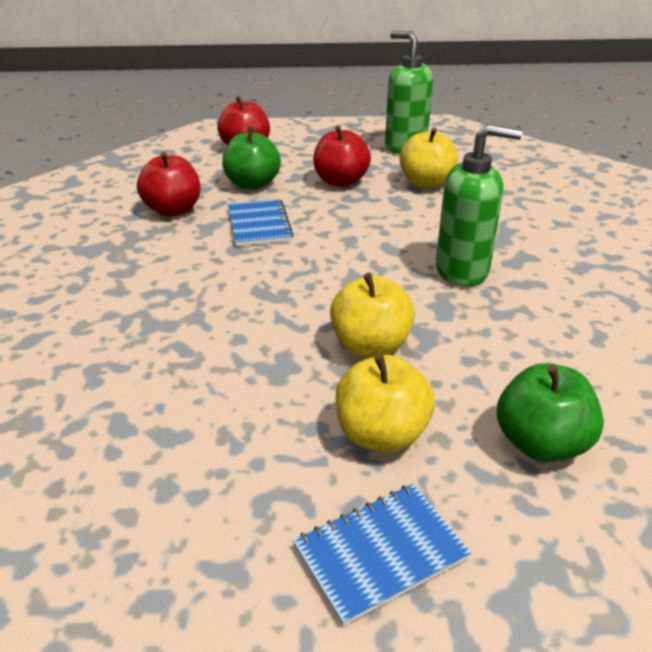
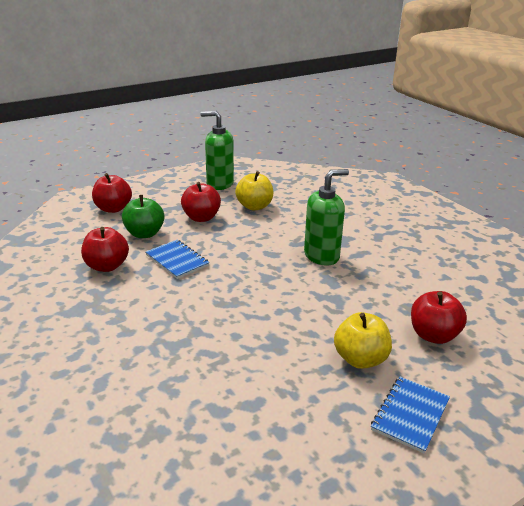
camera: 30 degrees left, 5 degrees down
yellow apple [330,273,415,358] -> none
green apple [497,363,604,462] -> red apple [411,291,467,344]

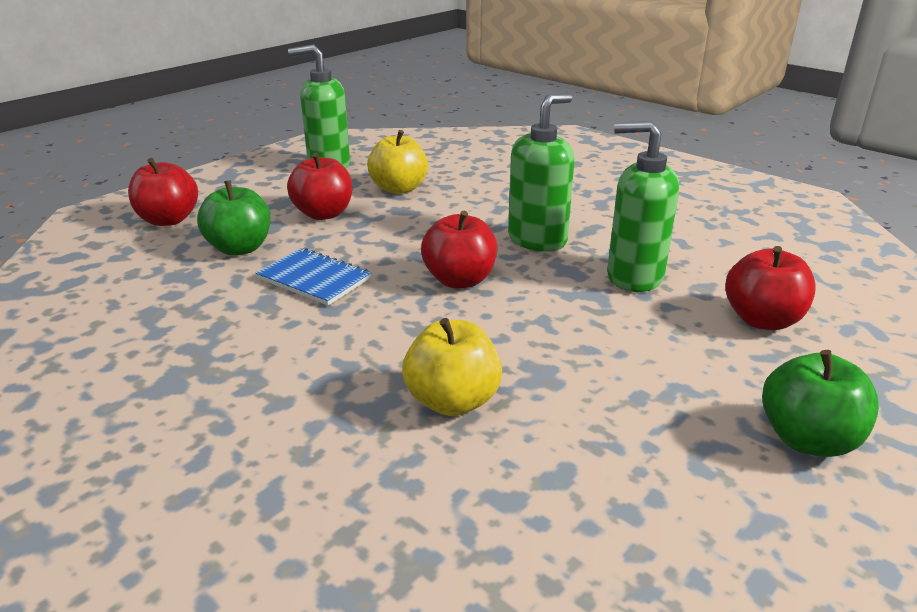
camera: 15 degrees left, 0 degrees up
red apple [81,227,129,272] -> red apple moved to [421,211,497,288]
yellow apple [334,312,392,369] -> yellow apple moved to [402,318,502,416]
blue notebook [371,376,450,453] -> green apple [762,350,879,457]
none -> green soap dispenser [607,121,679,292]

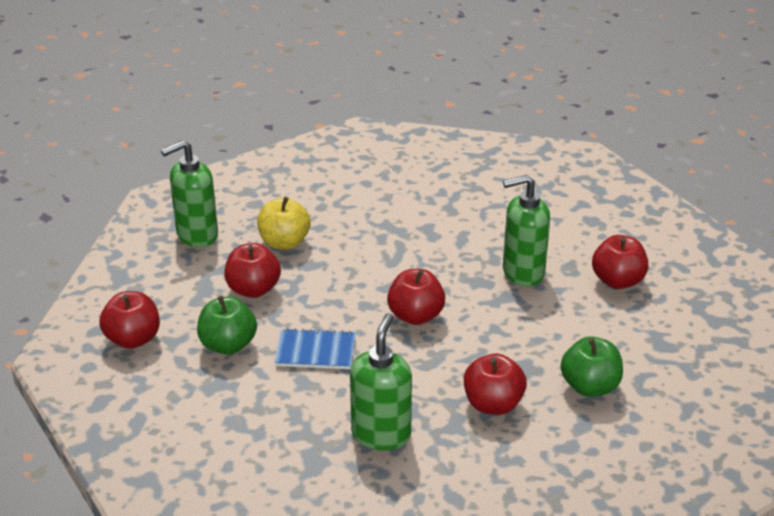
camera: 30 degrees left, 5 degrees up
yellow apple [402,318,502,416] -> red apple [464,354,527,415]
green soap dispenser [508,93,574,252] -> green soap dispenser moved to [350,313,412,450]
green apple [762,350,879,457] -> green apple moved to [561,336,623,397]

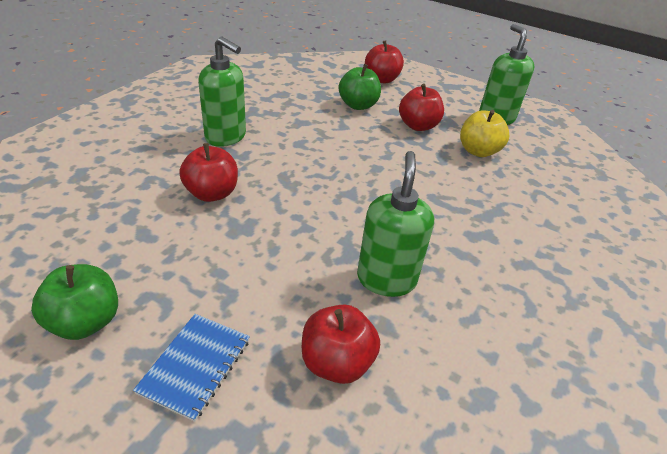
camera: 105 degrees right, 5 degrees up
blue notebook [275,328,356,369] -> blue notebook moved to [133,314,250,422]
red apple [387,269,445,325] -> none
green apple [561,336,623,397] -> green apple moved to [31,264,118,340]

